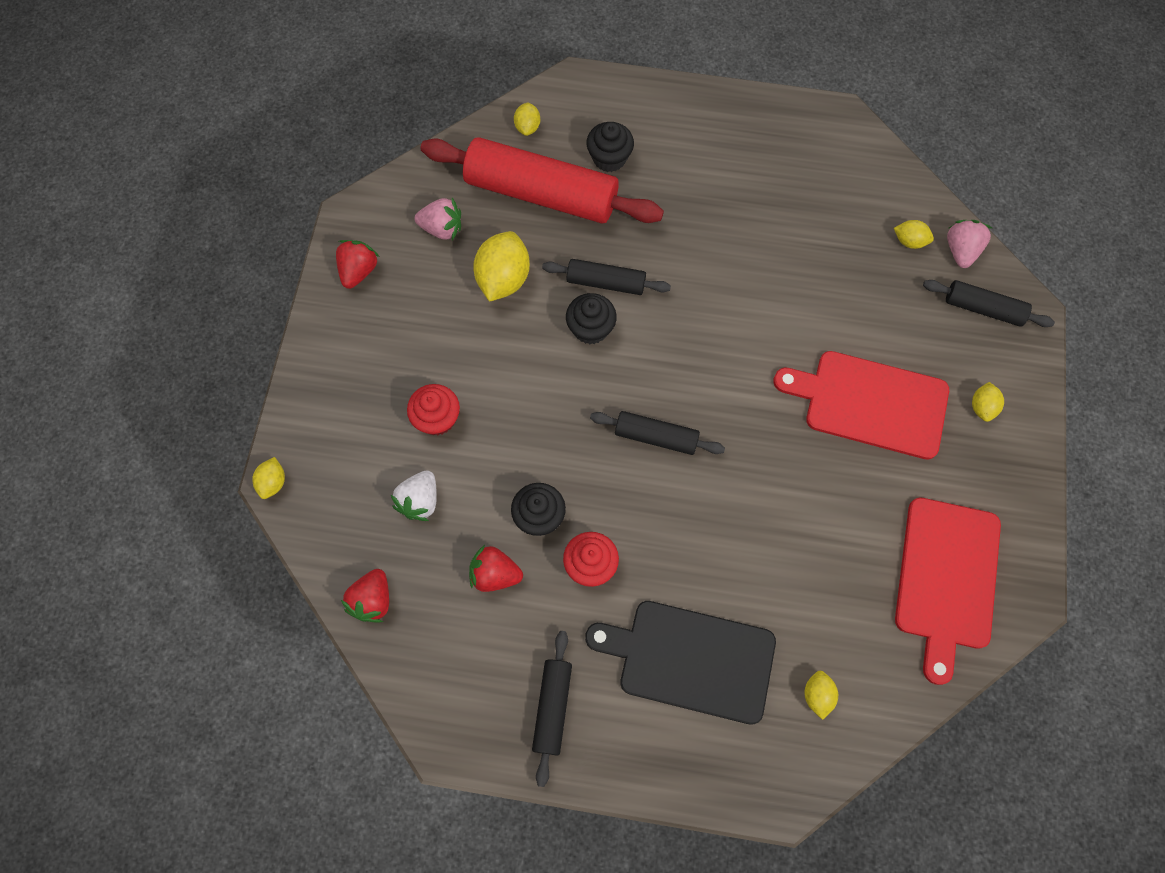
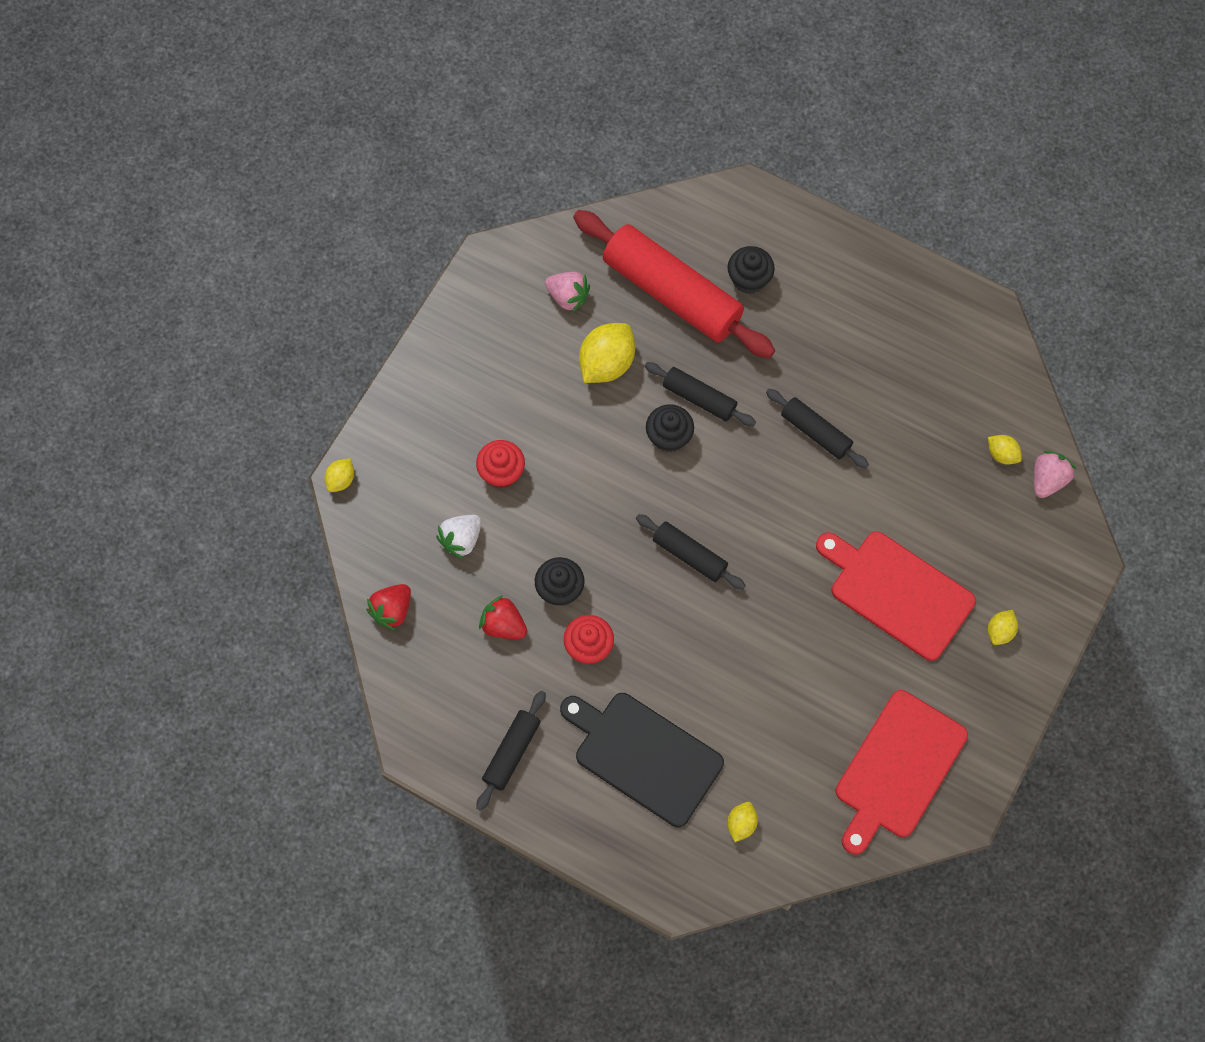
camera: 20 degrees right, 0 degrees up
red strawberry [336,240,379,289] -> none
yellow lemon [514,102,540,136] -> none
black rolling pin [923,280,1055,327] -> black rolling pin moved to [766,389,869,469]

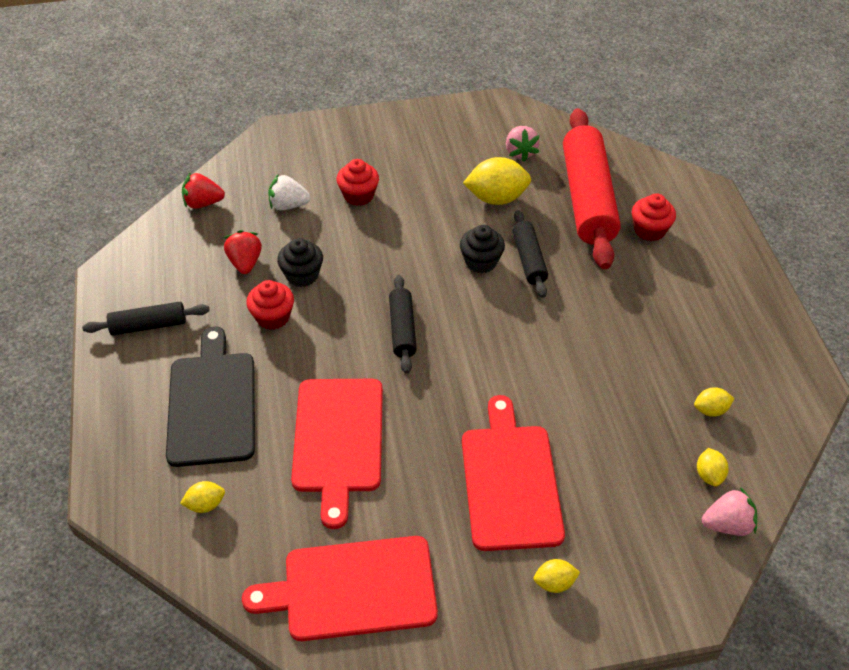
camera: 50 degrees right, 20 degrees down
yellow lemon [325,458,354,492] -> yellow lemon moved to [694,387,734,417]
black cupcake [728,246,775,294] -> red cupcake [632,193,676,241]
black rolling pin [766,389,869,469] -> none
none -> red cutting board [291,379,383,529]

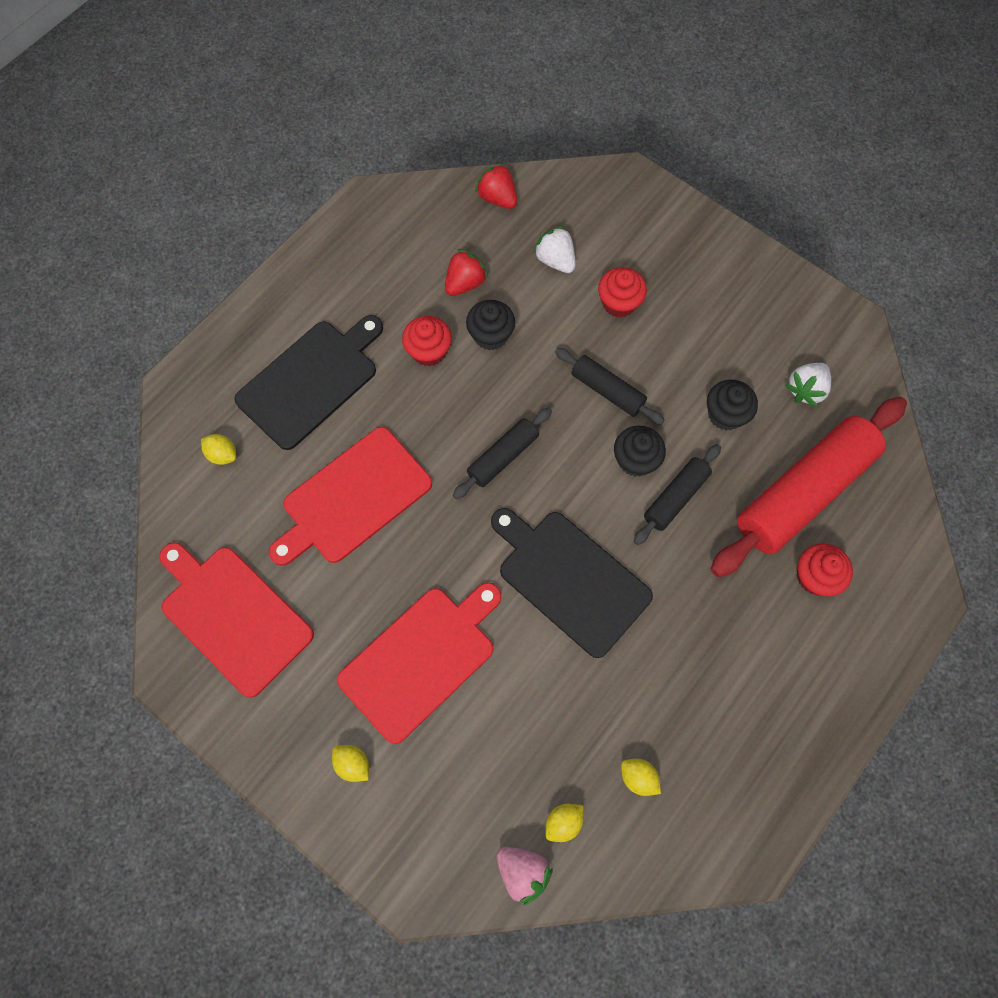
camera: 50 degrees right, 20 degrees up
black rolling pin [82,302,210,335] -> black rolling pin moved to [555,348,665,425]
yellow lemon [463,157,531,205] -> black cupcake [707,380,758,430]
pink strawberry [506,126,540,162] -> white strawberry [785,363,831,407]
none -> black cutting board [491,508,653,658]

